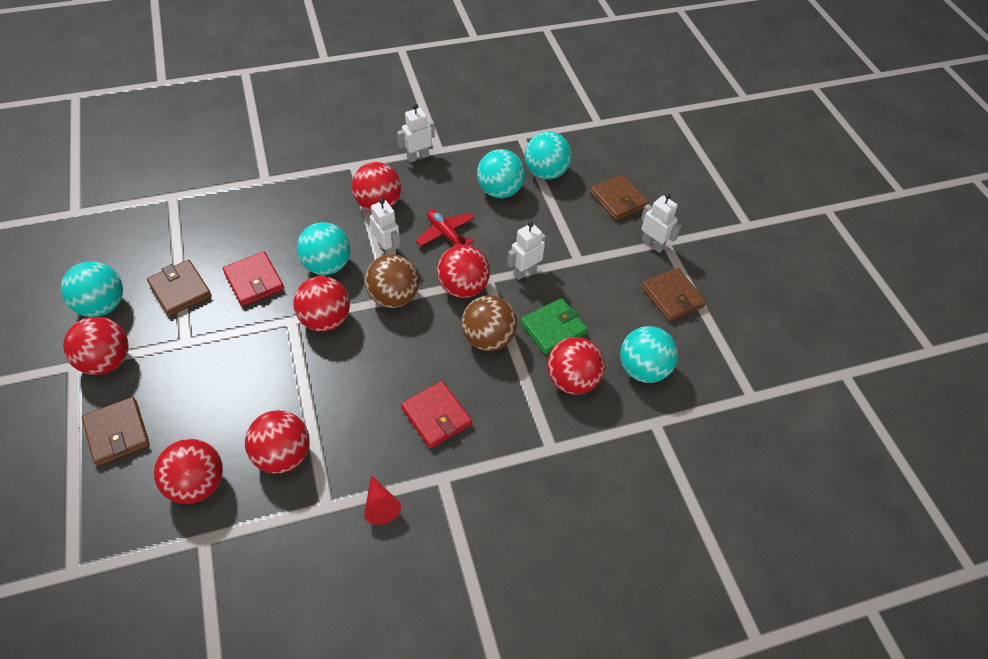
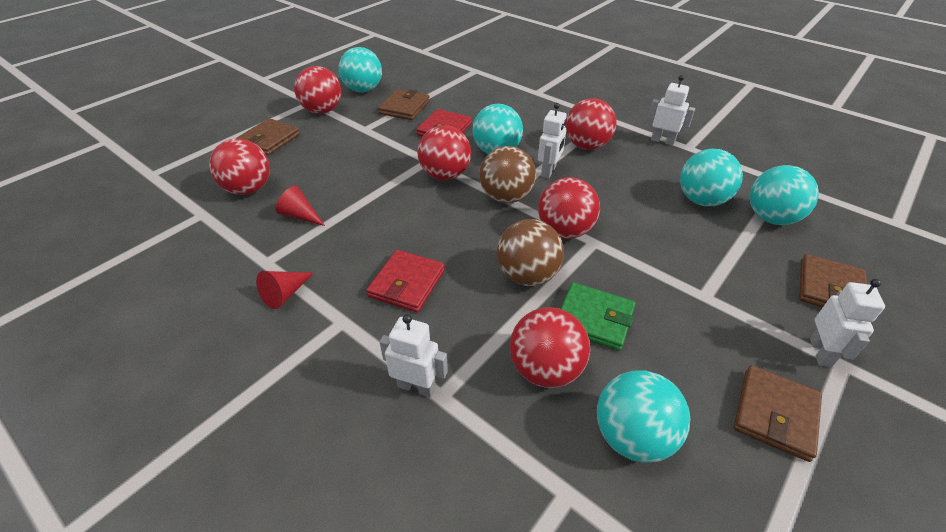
camera: 60 degrees right, 10 degrees down
red ball [245,410,310,474] -> red cone [275,186,325,226]
red plane [416,210,474,247] -> none
white robot [507,221,546,280] -> white robot moved to [380,314,448,398]

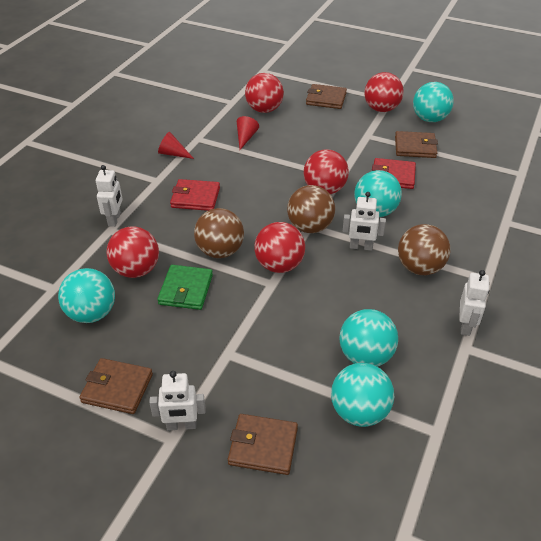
camera: 75 degrees right, 0 degrees up
red ball [566,98,616,150] -> brown ball [398,224,450,275]

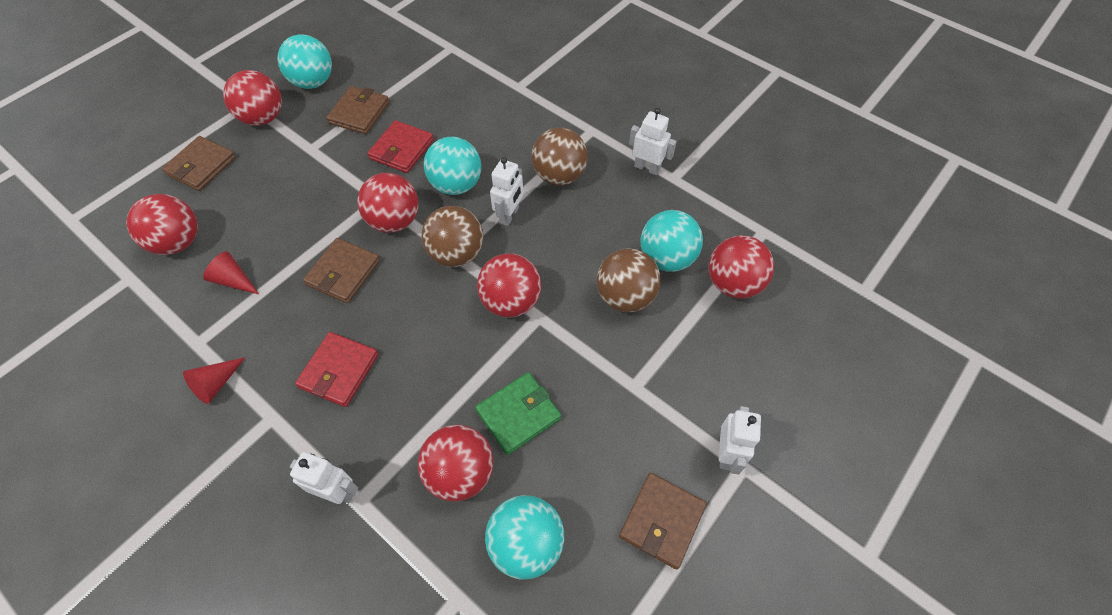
camera: 75 degrees left, 15 degrees up
green wallet [157,265,213,310] -> green wallet turned 60 degrees counterclockwise [475,372,561,455]
brown ball [194,208,244,258] -> brown ball moved to [596,248,661,312]
brown wallet [228,414,298,475] -> brown wallet moved to [303,238,380,303]
turquoise ball [331,363,394,427] -> red ball [709,235,774,298]

